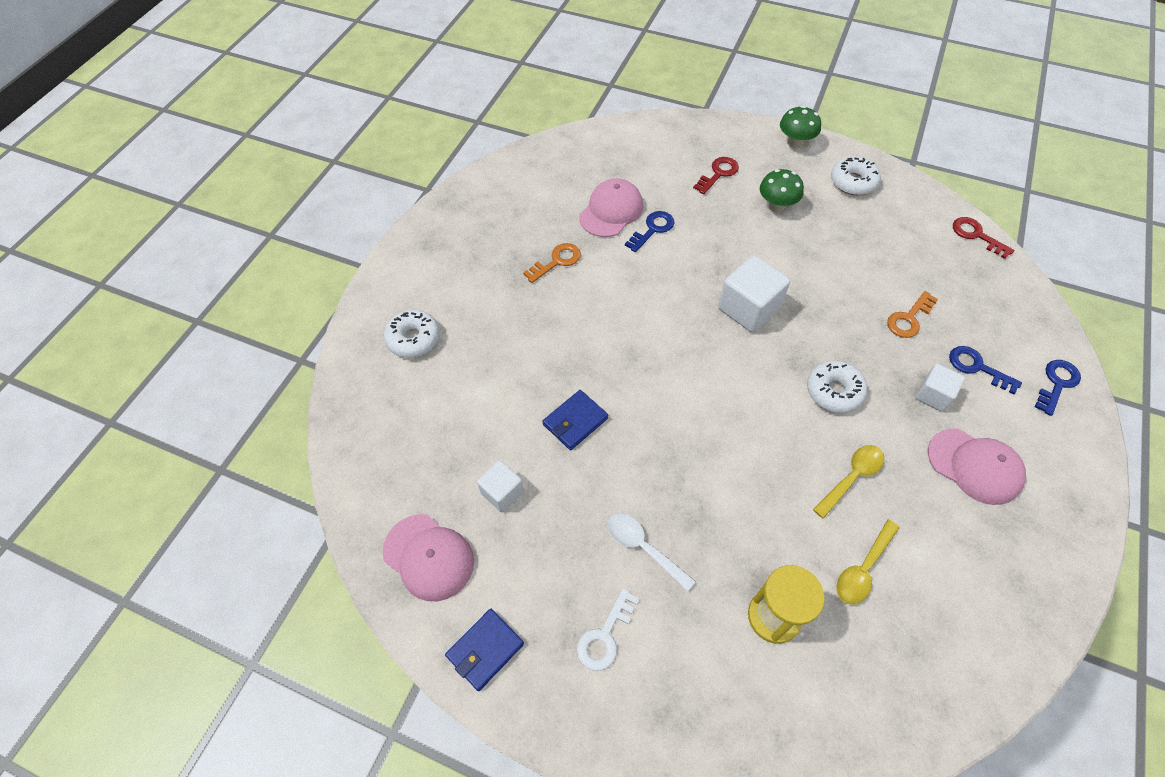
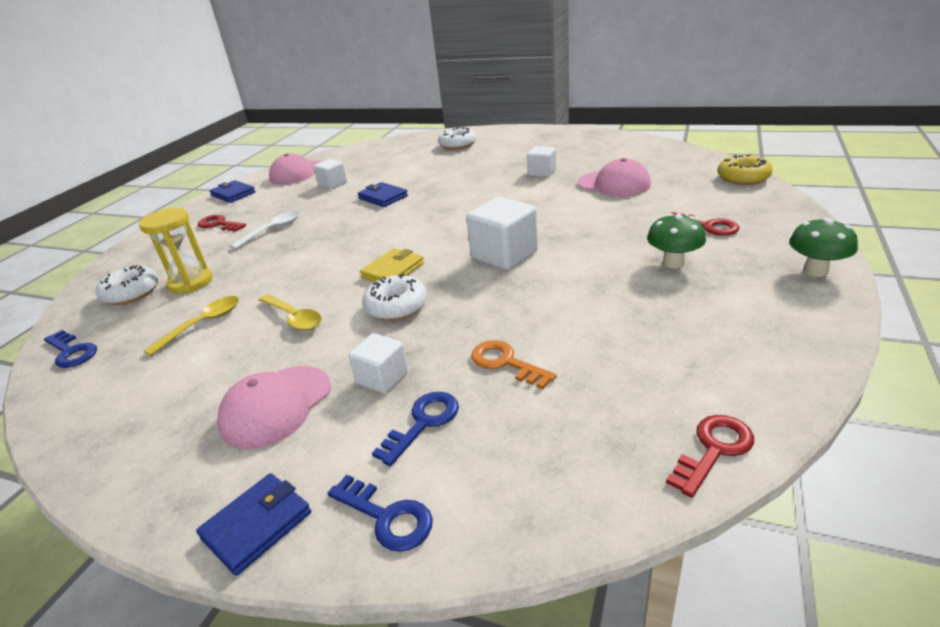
camera: 90 degrees right, 25 degrees down
orange key [523,243,581,283] -> white cube [527,146,556,177]
white key [577,588,639,671] -> red key [198,215,246,232]
blue key [625,211,674,252] -> blue key moved to [44,330,97,368]
white donut [831,156,881,195] -> white donut moved to [96,265,159,305]
yellow spoon [836,520,900,605] -> yellow spoon turned 90 degrees clockwise [143,296,239,356]
none -> blue wallet [196,473,311,576]
none -> yellow wallet [360,248,424,282]
none -> yellow donut [717,154,773,185]

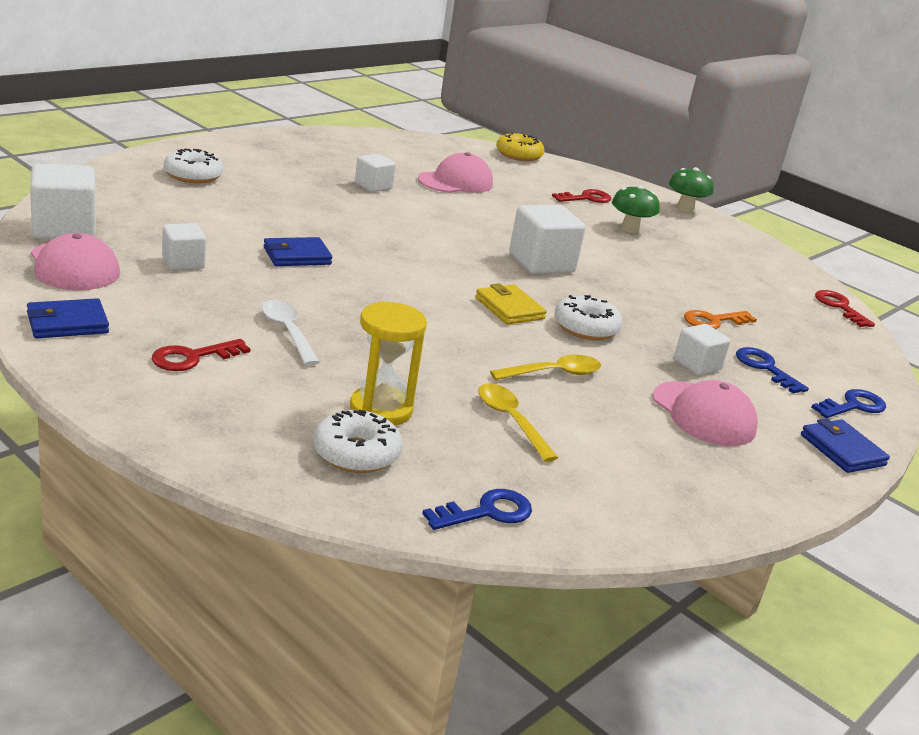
camera: 75 degrees left, 5 degrees down
none -> white cube [30,164,96,239]

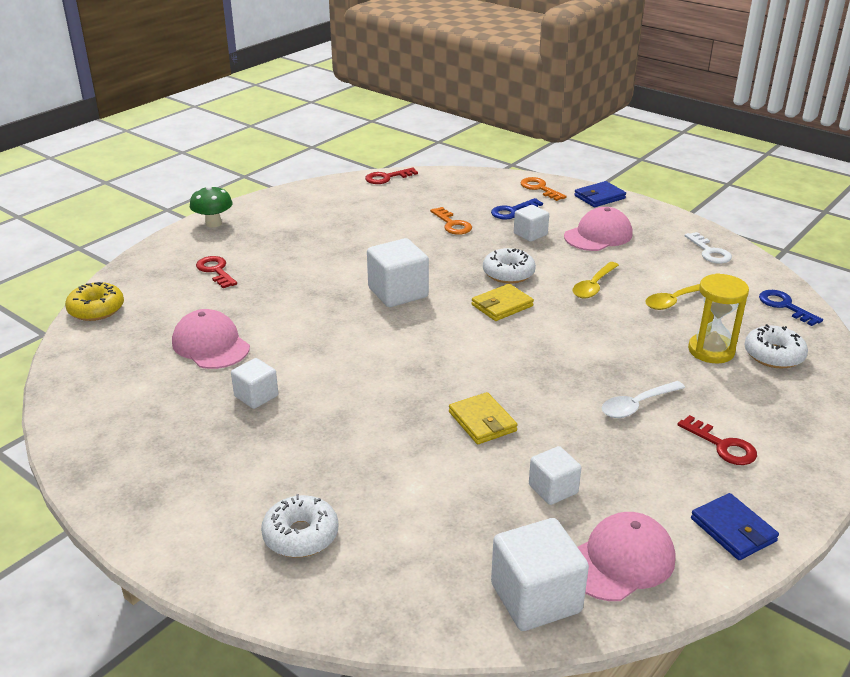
camera: 90 degrees left, 5 degrees up
blue wallet [264,237,332,266] -> yellow wallet [449,392,518,444]
yellow spoon [490,355,601,380] -> yellow spoon turned 120 degrees counterclockwise [572,262,619,298]
green mushroom [612,185,660,233] -> none
blue key [811,389,886,418] -> orange key [520,177,567,201]
none -> white key [685,232,732,264]

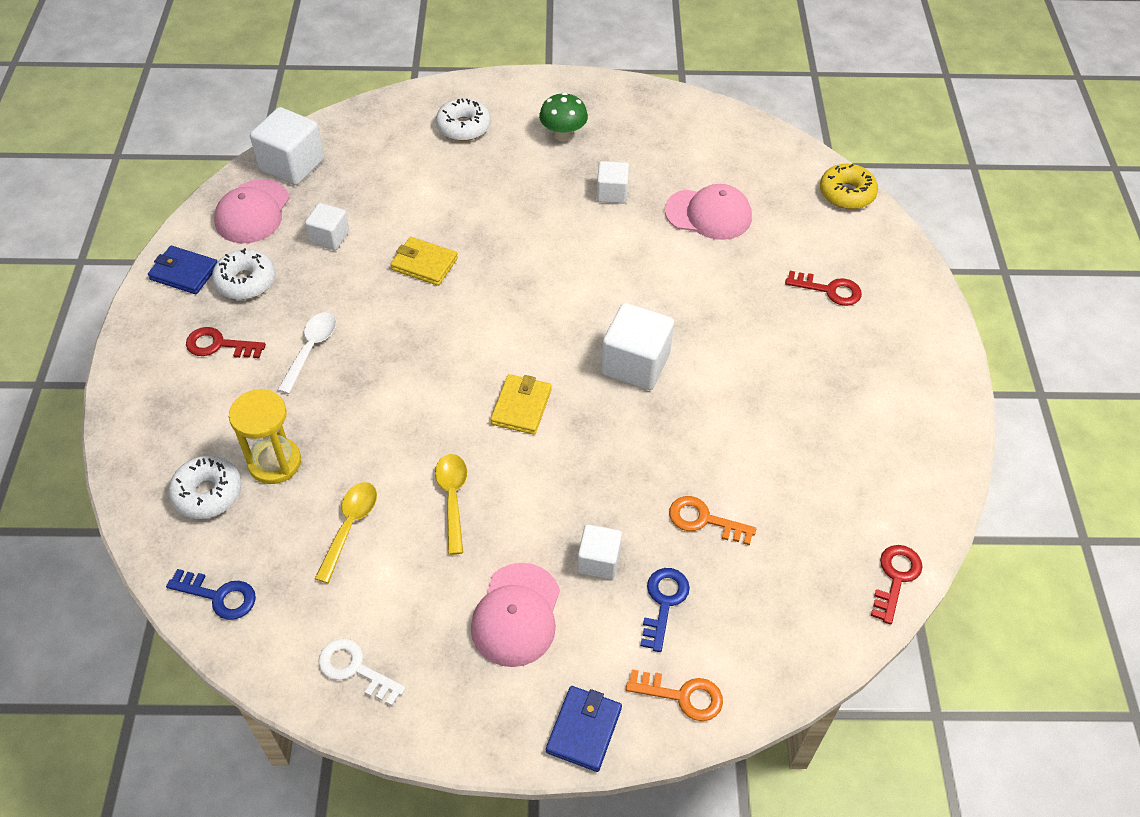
camera: 140 degrees right, 20 degrees up
green mushroom [190,186,233,228] -> green mushroom moved to [539,92,588,142]
white donut [483,248,536,284] -> white donut moved to [212,248,275,300]

